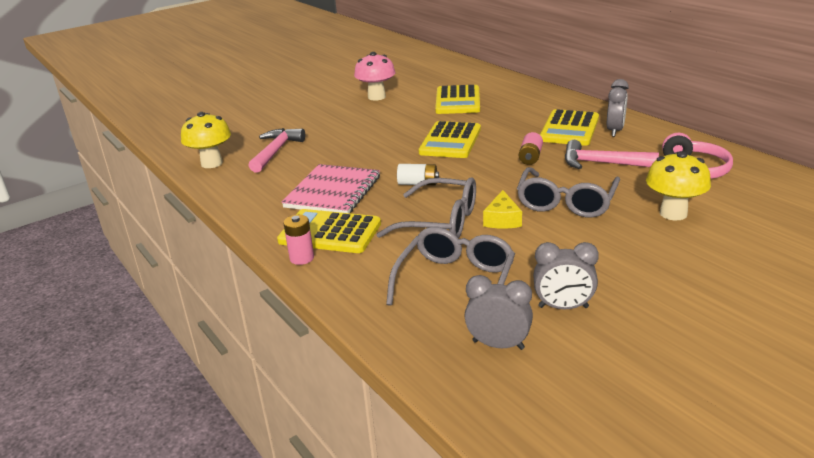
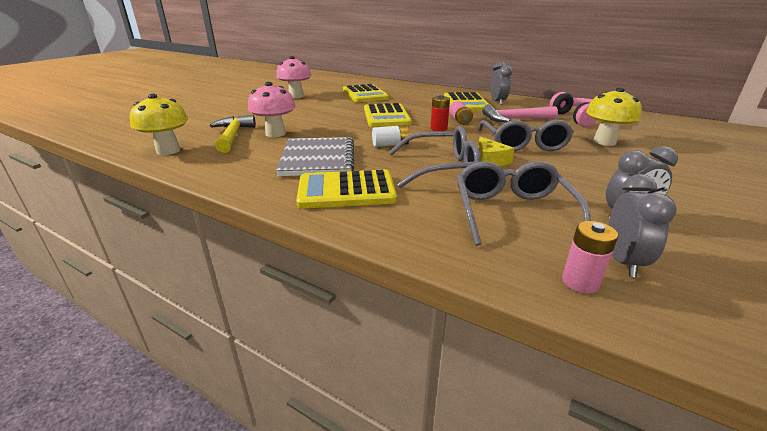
camera: 25 degrees left, 0 degrees up
pink hammer [248,128,305,173] -> yellow hammer [210,115,256,153]
pink notebook [281,164,380,213] -> grey notebook [276,137,354,176]
pink battery [283,215,314,265] -> pink battery moved to [562,221,618,294]
grey clock [465,275,533,350] -> grey clock turned 105 degrees clockwise [609,174,676,277]
none -> pink mushroom [248,82,295,137]
none -> red battery [431,95,450,131]

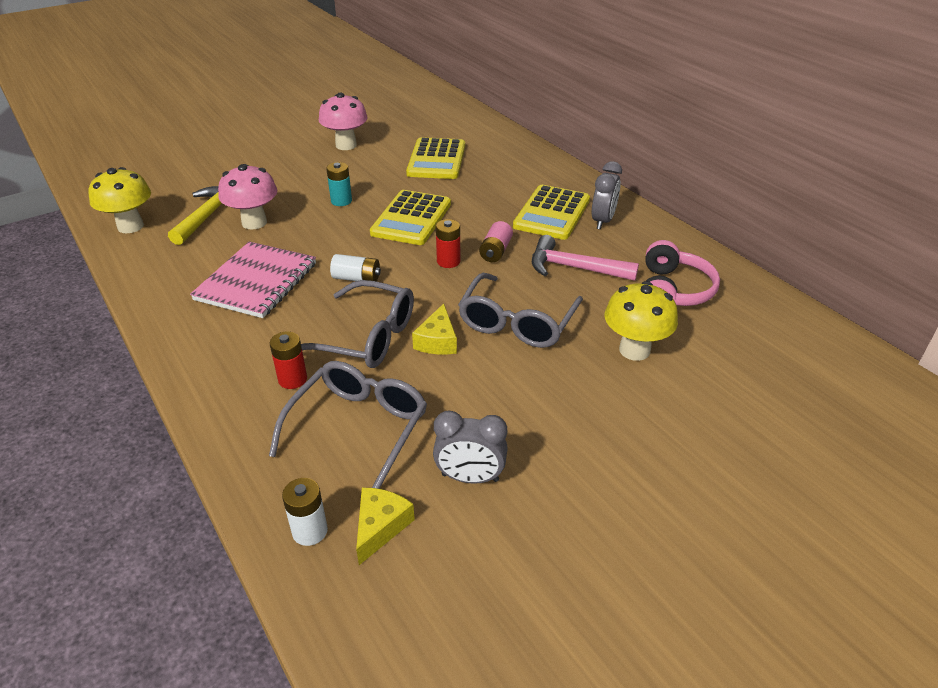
camera: 25 degrees right, 10 degrees up
grey notebook [276,137,354,176] -> pink notebook [190,241,316,318]
yellow calculator [296,170,397,209] -> none
pink battery [562,221,618,294] -> white battery [282,478,328,546]
grey clock [609,174,676,277] -> yellow cheese [356,488,415,565]
none -> red battery [270,331,307,389]
none -> turquoise battery [326,162,352,206]

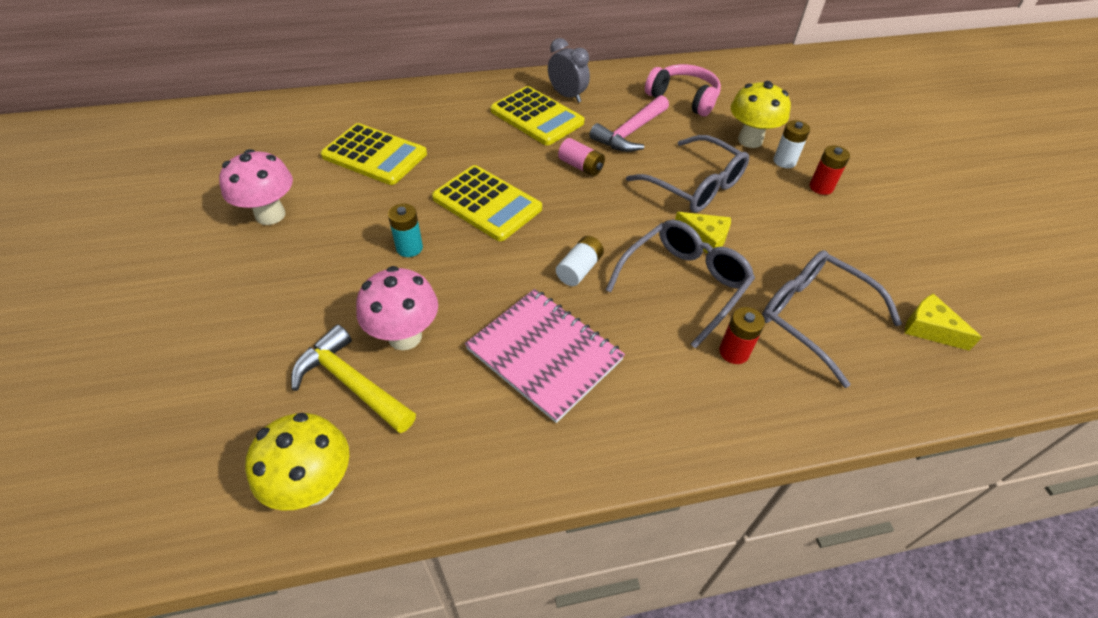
camera: 70 degrees left, 10 degrees up
white battery [282,478,328,546] -> white battery moved to [774,120,810,168]
grey clock [433,411,508,484] -> none
red battery [436,219,460,268] -> red battery moved to [810,145,850,195]

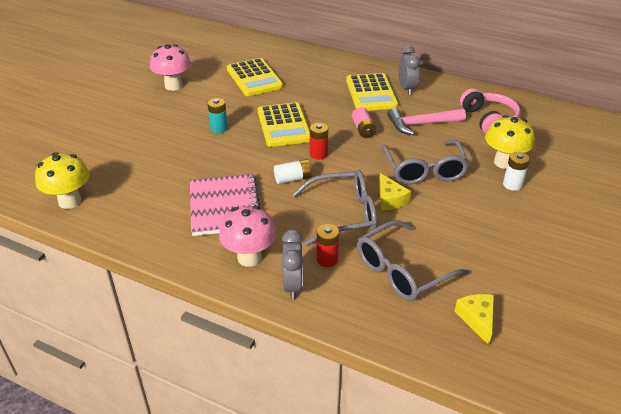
camera: 40 degrees right, 10 degrees down
yellow hammer [291,324,416,433] -> none
pink mushroom [356,266,438,350] -> pink mushroom moved to [219,206,276,267]
grey glasses [762,250,902,388] -> grey glasses turned 120 degrees counterclockwise [357,220,469,301]
red battery [810,145,850,195] -> red battery moved to [310,123,328,160]
none -> grey clock [281,230,303,299]

